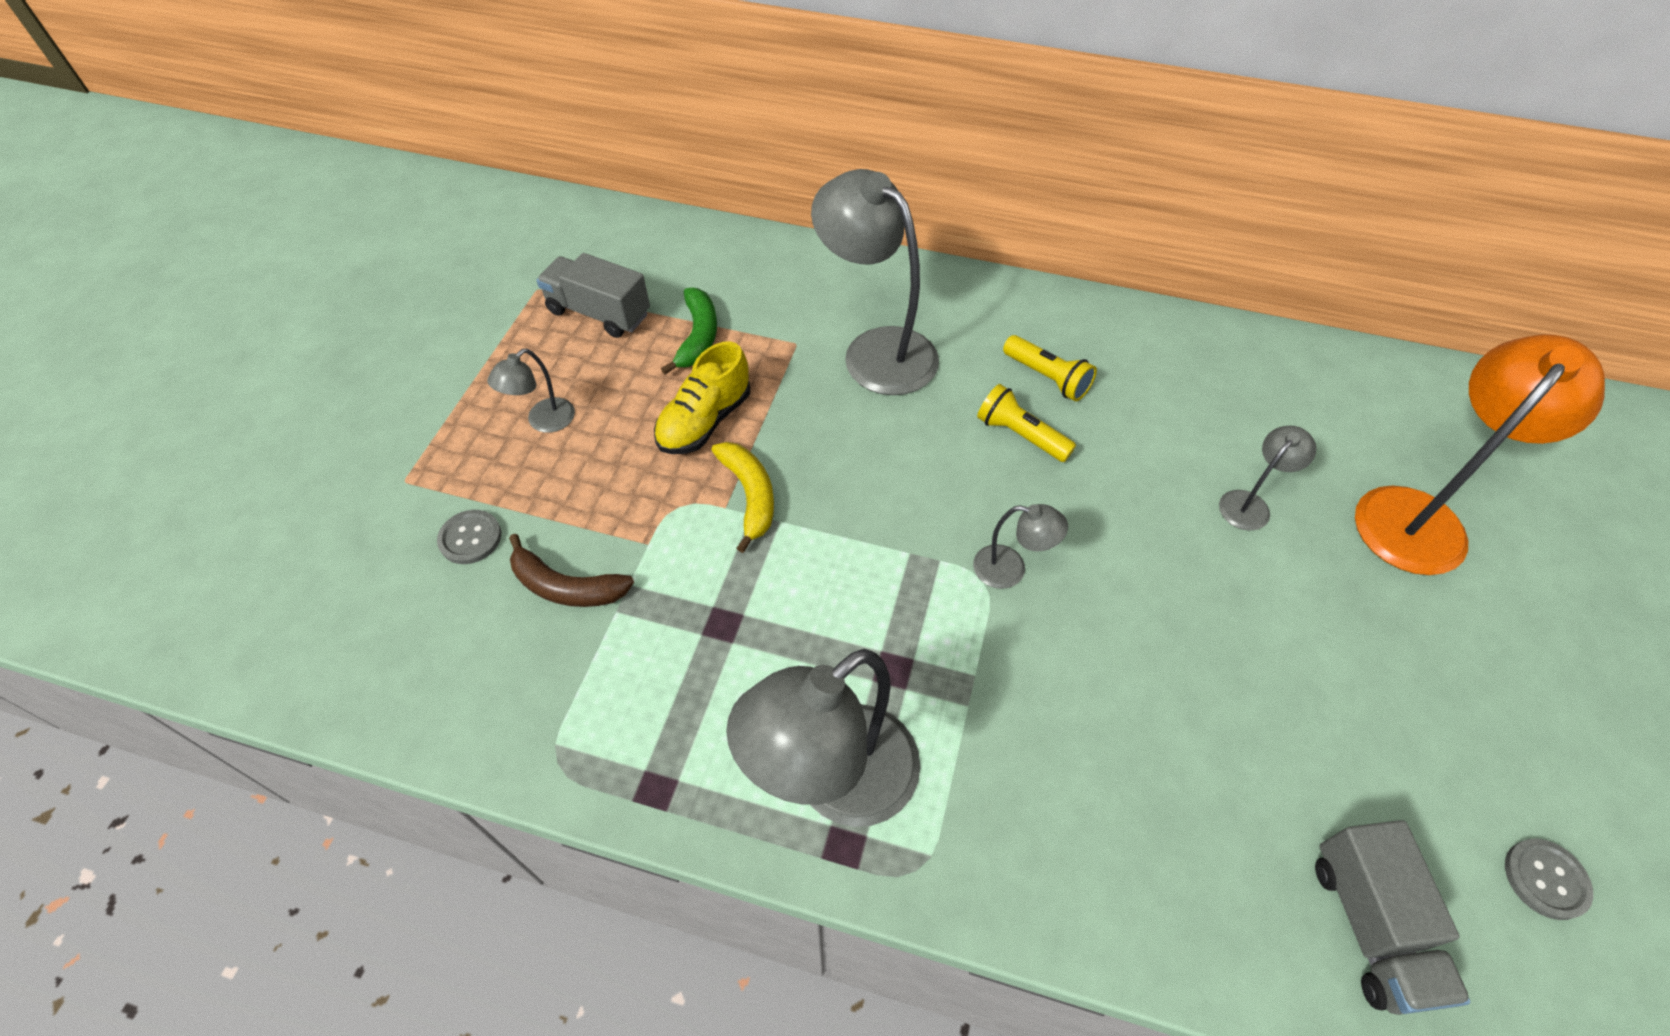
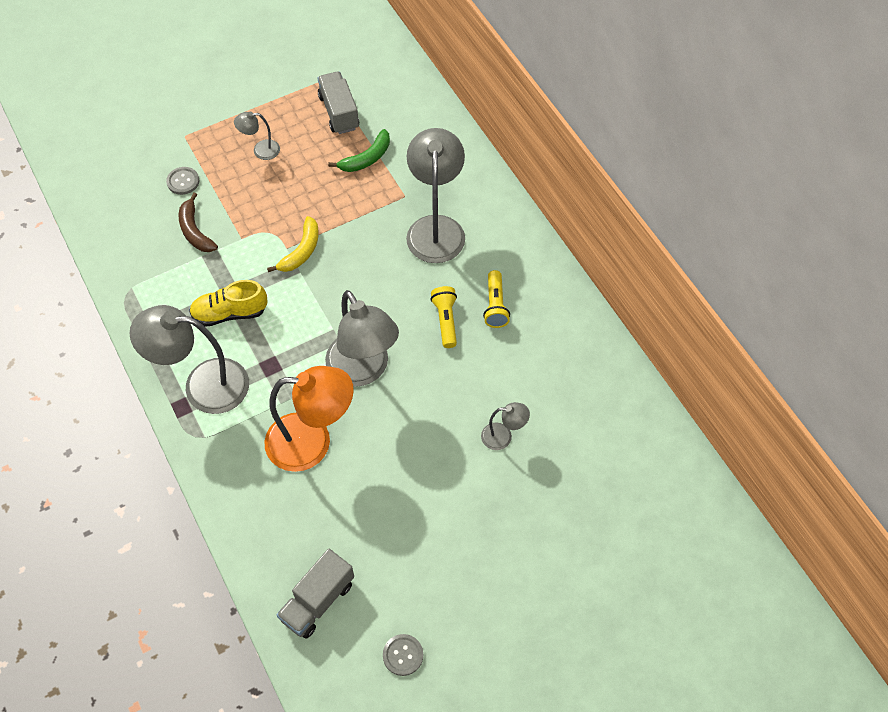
camera: 45 degrees right, 5 degrees up
yellow shoe [654,341,750,454] -> yellow shoe moved to [189,280,268,327]
grey lamp [973,504,1068,589] -> grey lamp [325,290,399,387], size x2.12
orange lamp [1355,334,1605,575] -> orange lamp moved to [264,366,354,472]

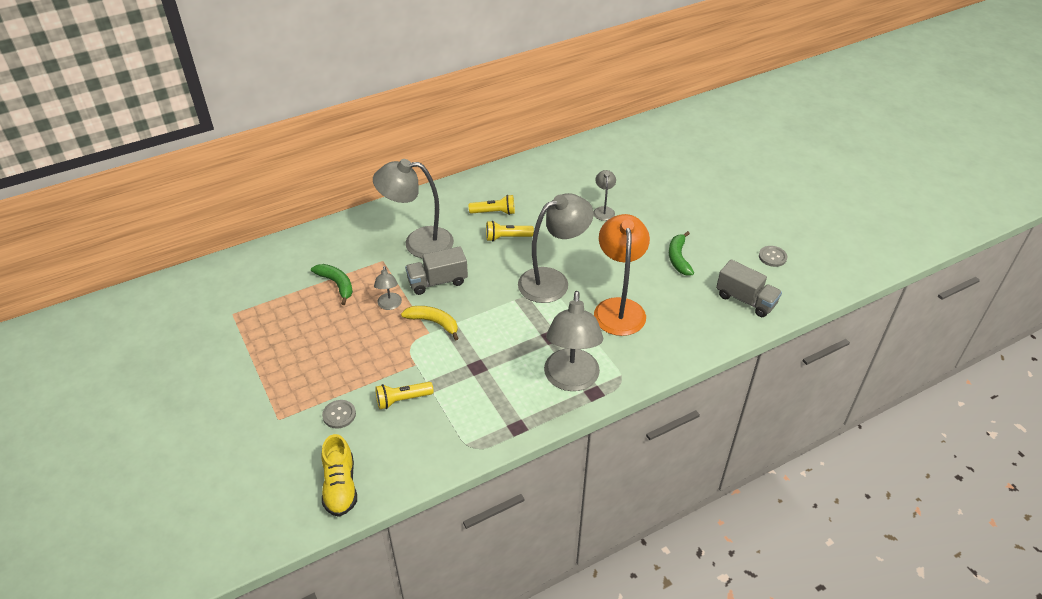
camera: 90 degrees left, 15 degrees down
brown banana [179,193,218,252] -> yellow flashlight [375,382,434,409]
yellow shoe [189,280,268,327] -> yellow shoe moved to [321,434,357,517]
grey lamp [234,112,280,160] -> grey lamp moved to [374,266,402,310]
grey truck [318,71,359,134] -> grey truck moved to [405,246,468,295]
none -> green banana [669,231,694,276]

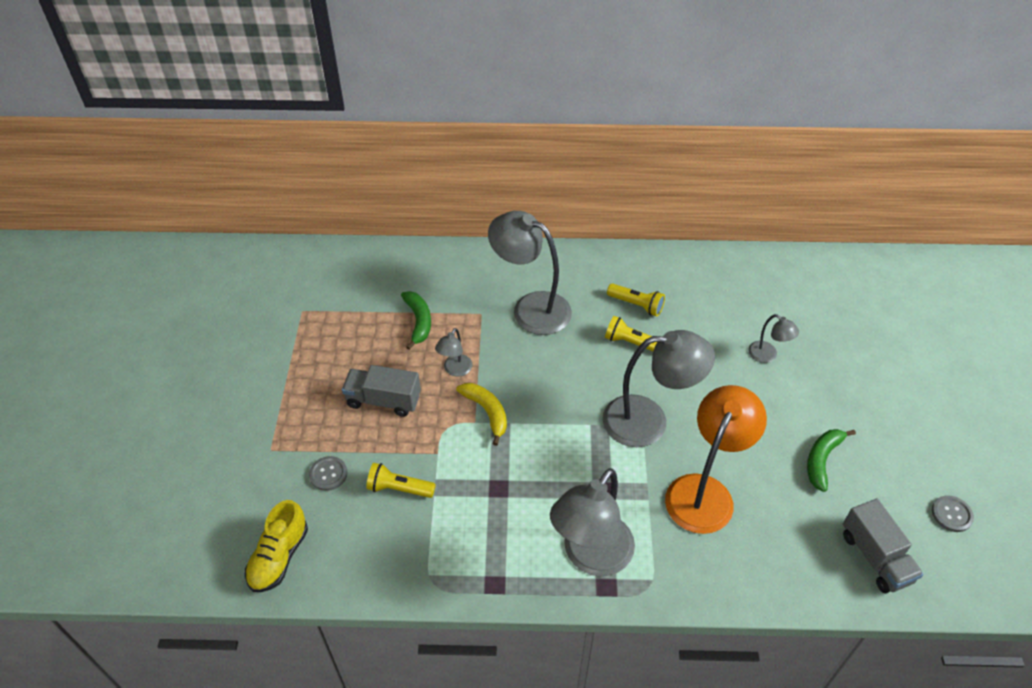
camera: 30 degrees right, 5 degrees up
grey truck [405,246,468,295] -> grey truck moved to [342,365,421,417]
grey lamp [593,170,616,221] -> grey lamp turned 105 degrees clockwise [748,314,799,363]

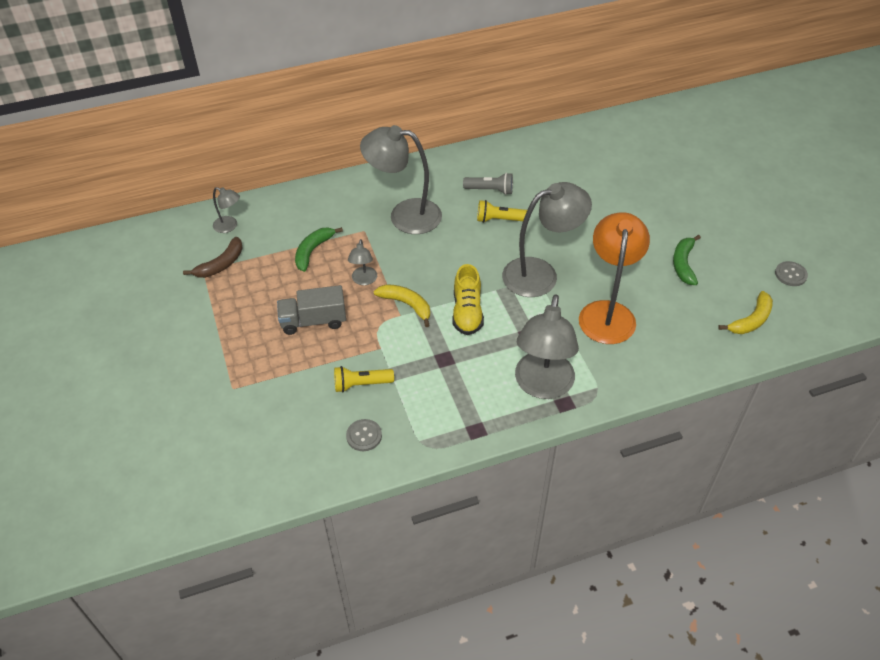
camera: 20 degrees left, 0 degrees up
yellow shoe [245,500,308,592] -> yellow shoe moved to [452,264,484,335]
grey button [309,456,347,491] -> grey button moved to [346,419,382,451]
green banana [401,291,431,350] -> green banana turned 120 degrees counterclockwise [295,227,343,272]
yellow flashlight [607,283,665,316] -> grey flashlight [463,173,513,195]
grey lamp [748,314,799,363] -> grey lamp moved to [213,187,240,233]
grey truck [843,499,924,593] -> yellow banana [718,291,773,334]
none -> brown banana [183,237,243,278]

